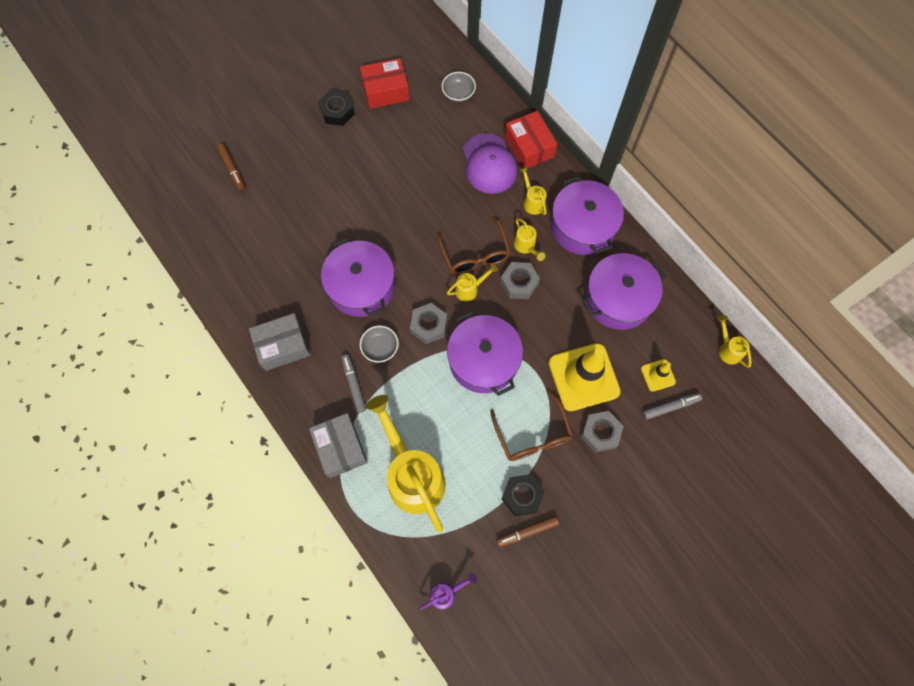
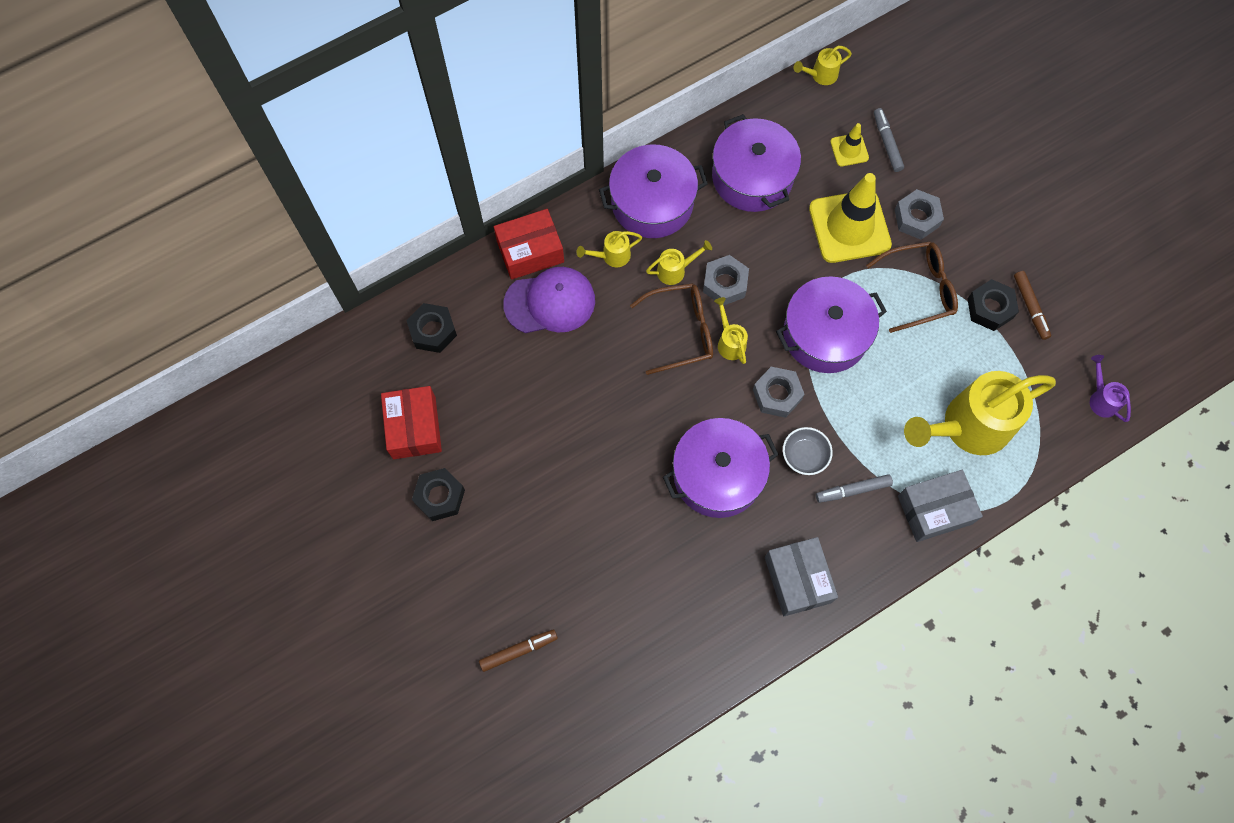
camera: 85 degrees left, 0 degrees up
grey bowl [442,72,476,102] -> black nut [406,303,457,353]

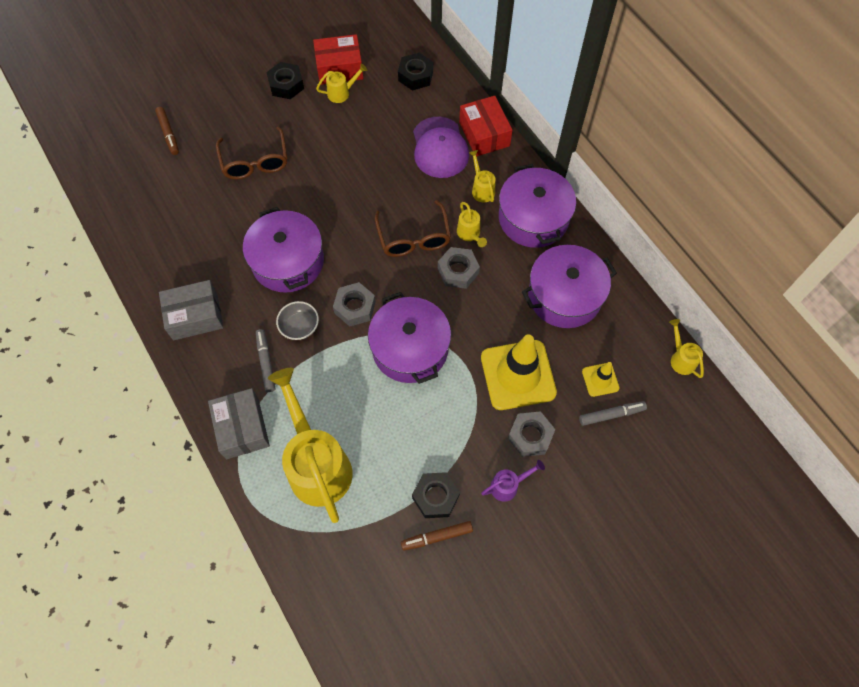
camera: 90 degrees right, 5 degrees down
yellow watering can [714,297,748,364] -> yellow watering can moved to [316,64,367,103]
brown glasses [866,241,958,333] -> brown glasses moved to [216,127,287,179]
purple watering can [1090,355,1131,422] -> purple watering can moved to [481,460,545,502]

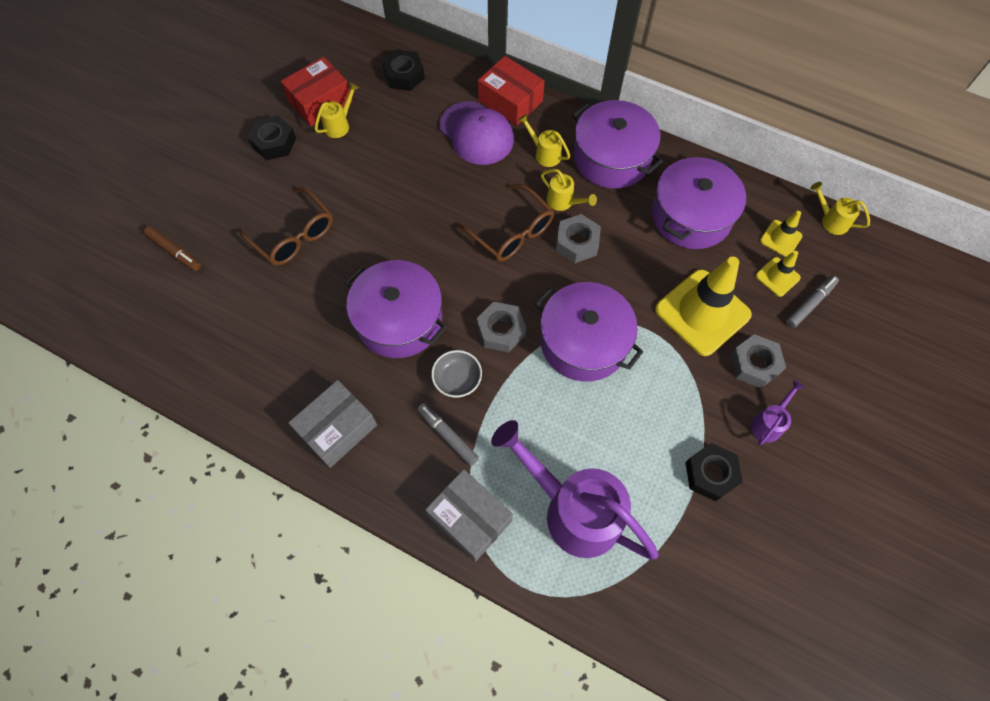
camera: 30 degrees left, 0 degrees up
yellow watering can [268,368,353,523] -> purple watering can [491,420,659,559]
brown marker [401,521,473,550] -> none
none -> yellow traffic cone [760,211,803,257]

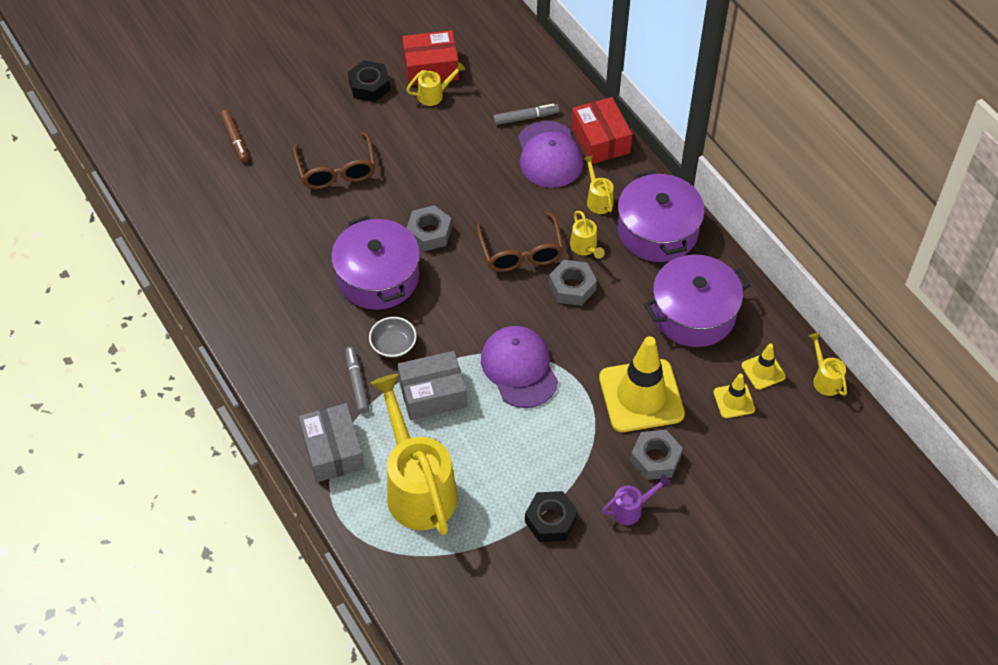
camera: 30 degrees right, 10 degrees down
grey box [288,380,377,468] -> grey box moved to [397,351,467,420]
black nut [382,49,425,91] -> none
grey nut [477,302,526,353] -> grey nut moved to [407,205,452,251]
purple watering can [491,420,659,559] -> yellow watering can [370,374,458,535]
purple pot [535,282,643,382] -> purple cap [481,326,558,408]
grey marker [786,275,839,328] -> grey marker moved to [493,104,559,125]

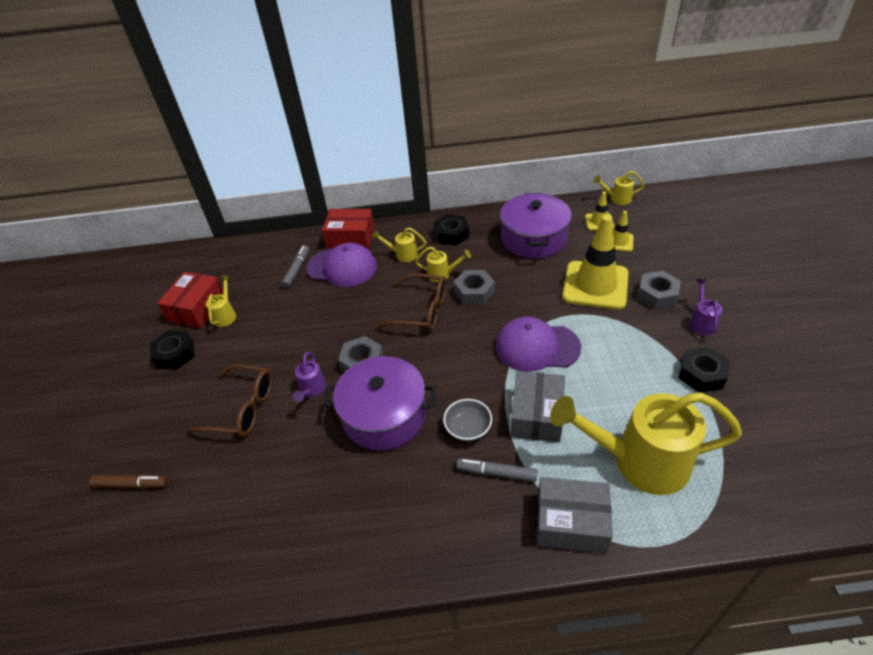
camera: 60 degrees left, 10 degrees down
purple pot [618,170,705,262] -> black nut [433,214,469,246]
none -> purple watering can [292,352,326,402]

